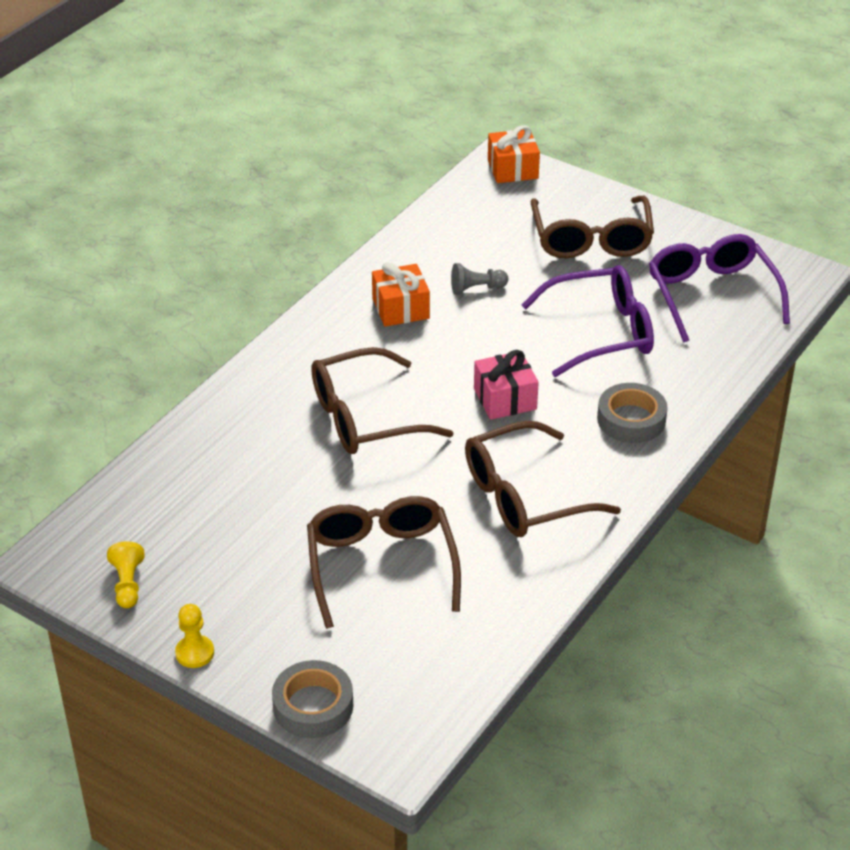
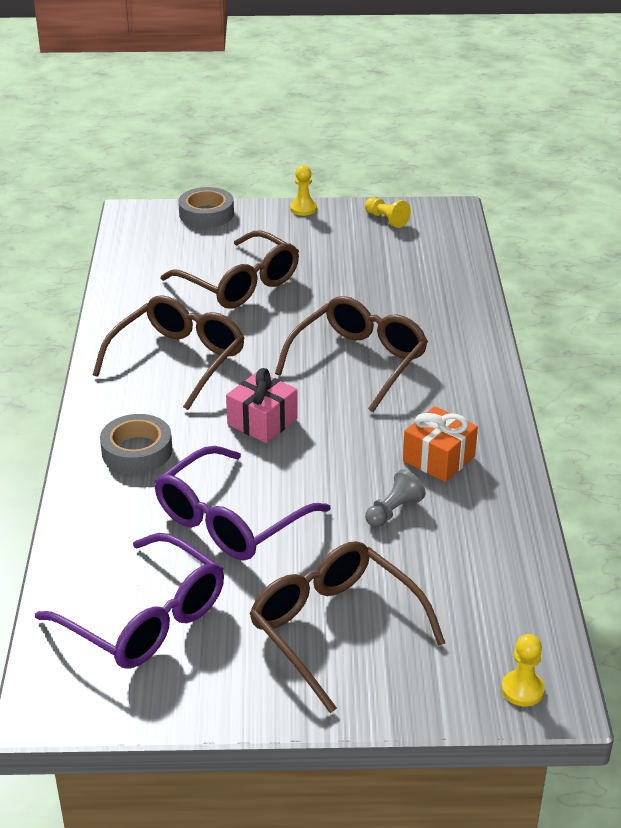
camera: 145 degrees right, 5 degrees down
orange gift [488,125,540,183] -> yellow pawn [501,634,545,707]

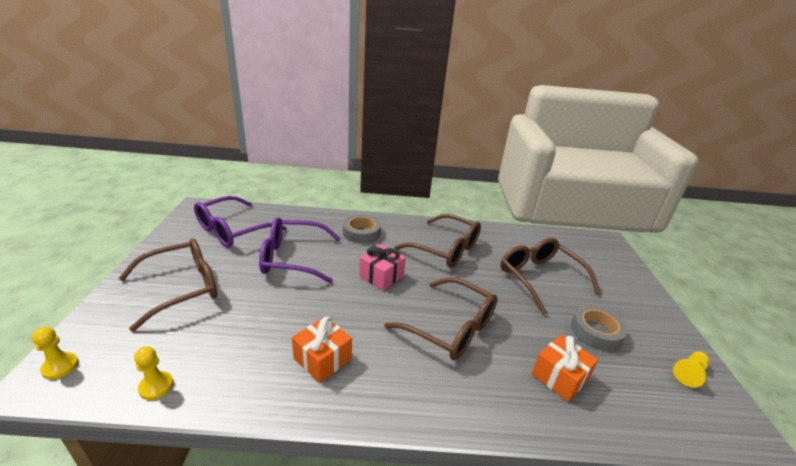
camera: 90 degrees right, 5 degrees down
purple glasses [154,446,331,561] -> purple glasses turned 45 degrees counterclockwise [259,217,341,283]
brown glasses [161,230,299,308] -> brown glasses turned 105 degrees clockwise [500,238,601,315]
grey tape [178,187,234,228] -> grey tape moved to [571,305,628,351]
yellow pawn [290,165,317,216] -> yellow pawn moved to [134,346,173,400]
grey pawn [365,469,426,527] -> none
none -> orange gift [532,335,598,402]

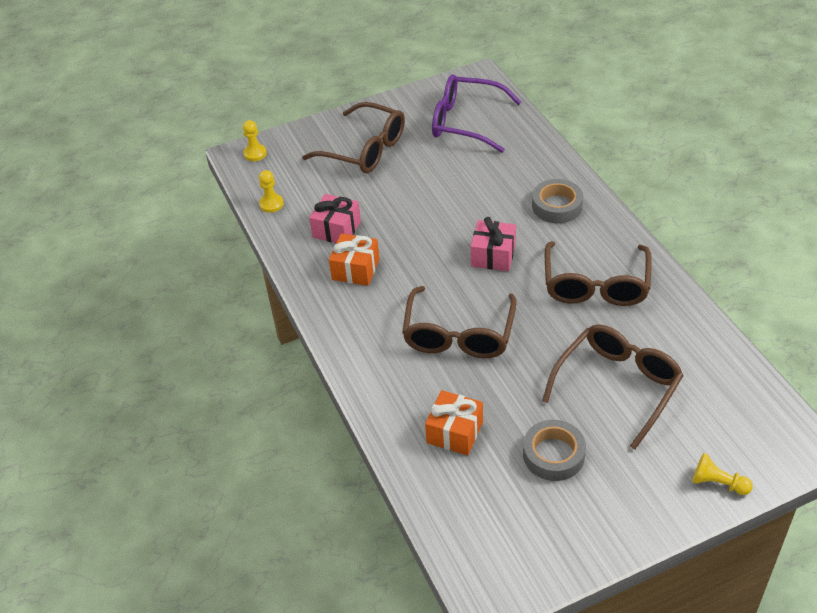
camera: 70 degrees right, 15 degrees up
purple glasses [259,217,341,283] -> none
yellow pawn [673,352,709,387] -> yellow pawn moved to [692,453,753,495]
none -> pink gift [309,194,361,243]

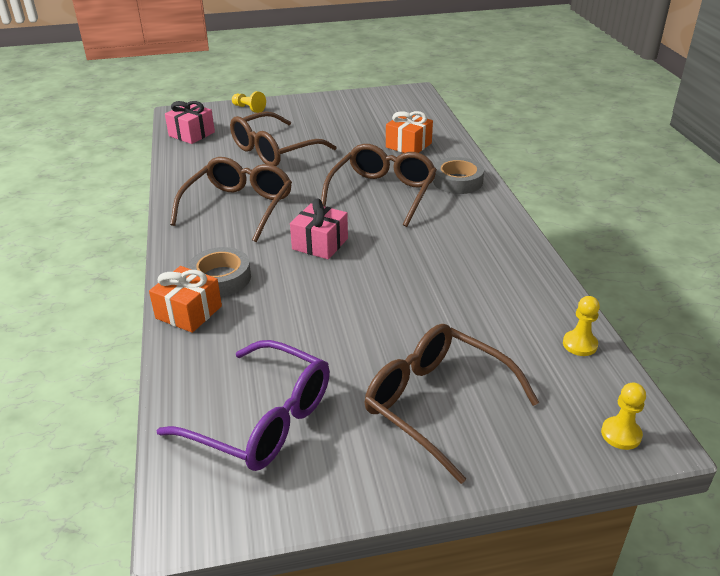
camera: 170 degrees left, 10 degrees down
pink gift [309,194,361,243] -> pink gift moved to [165,101,215,144]
orange gift [329,233,380,286] -> orange gift moved to [149,266,222,333]
grey tape [523,420,586,481] -> grey tape moved to [433,157,484,194]

